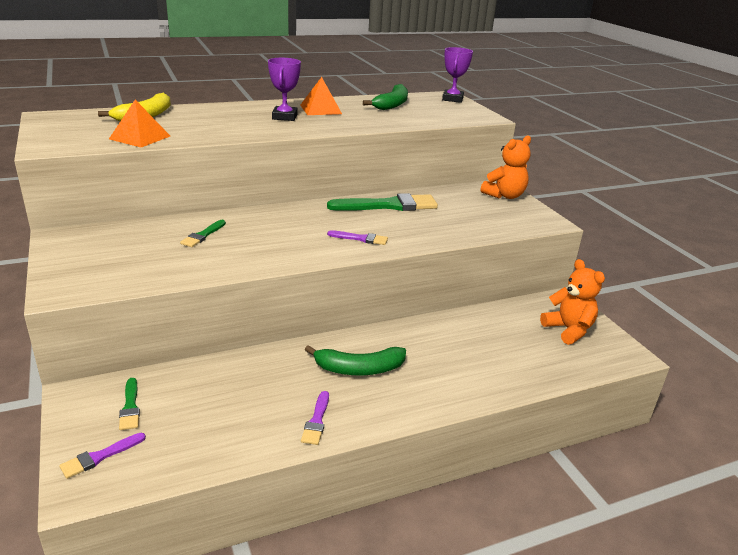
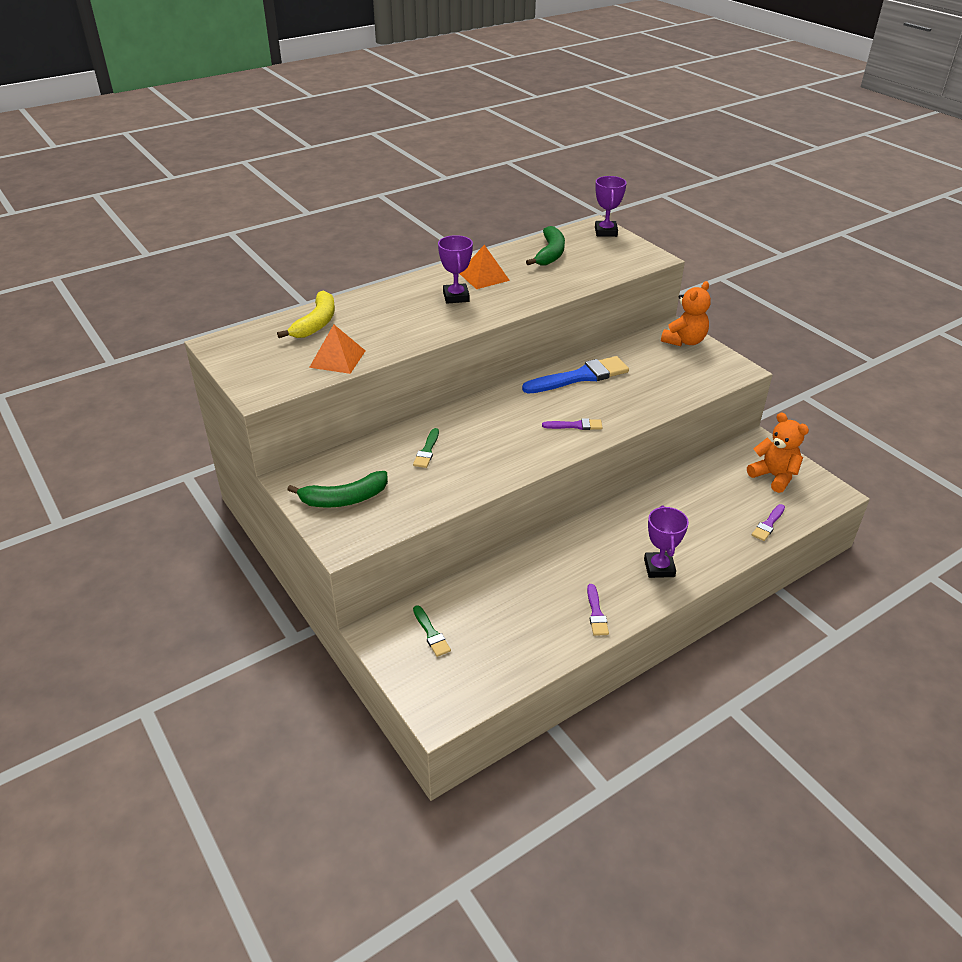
camera: 10 degrees left, 10 degrees up
purple brush [59,433,146,479] -> purple brush moved to [752,504,785,541]
green banana [305,345,406,375] -> green banana moved to [287,471,388,508]
green brush [327,193,438,211] -> blue brush [522,356,629,394]
none -> purple trophy [644,506,689,578]

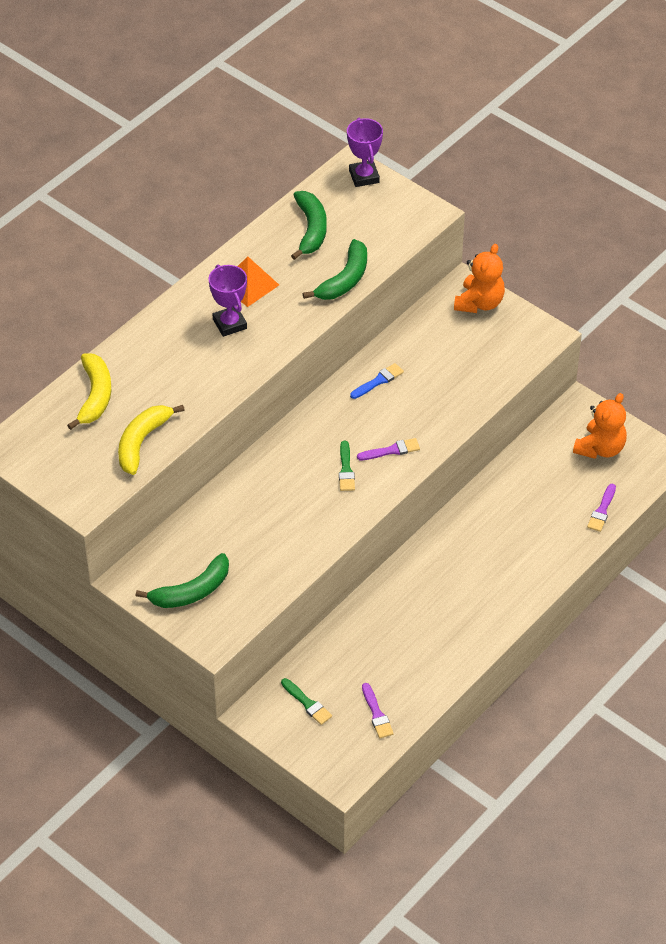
camera: 15 degrees left, 10 degrees up
orange pyramid [309,324,366,374] -> yellow banana [118,405,185,475]
green brush [413,428,439,468] -> green brush moved to [339,441,355,491]
blue brush [522,356,629,394] -> blue brush [350,363,404,399], size x0.50
purple brush [587,584,609,636] -> purple brush moved to [362,683,394,738]
purple trophy [644,506,689,578] -> none
orange teddy bear [747,412,809,493] -> orange teddy bear turned 90 degrees clockwise [573,393,627,459]
none -> green banana [303,239,367,300]

